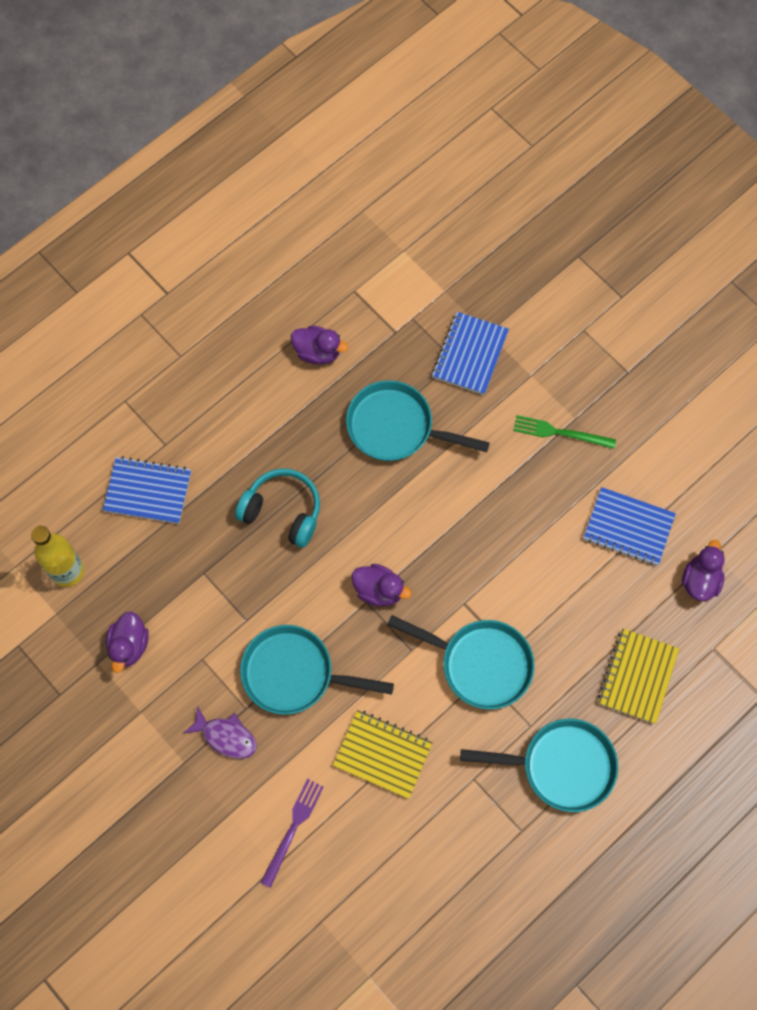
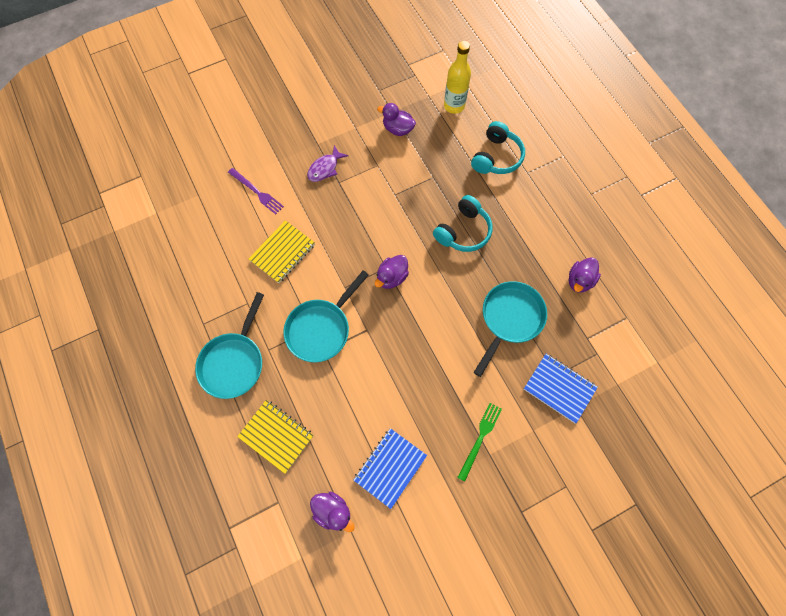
camera: 105 degrees right, 0 degrees up
blue notebook [103,456,191,524] -> turquoise headphones [471,121,525,174]
turquoise pan [240,625,394,715] -> none

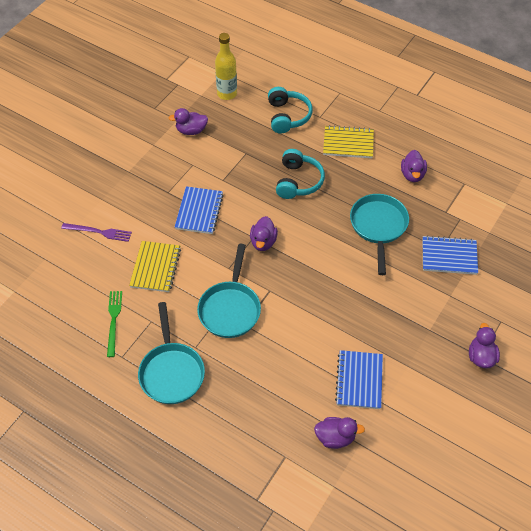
camera: 30 degrees left, 15 degrees down
yellow notebook [237,400,314,474] -> yellow notebook moved to [323,125,374,158]
purple fish [307,145,348,182] -> none
green fork [457,403,502,482] -> green fork moved to [107,291,122,357]
none -> blue notebook [175,186,224,234]
none -> purple duck [469,323,500,368]

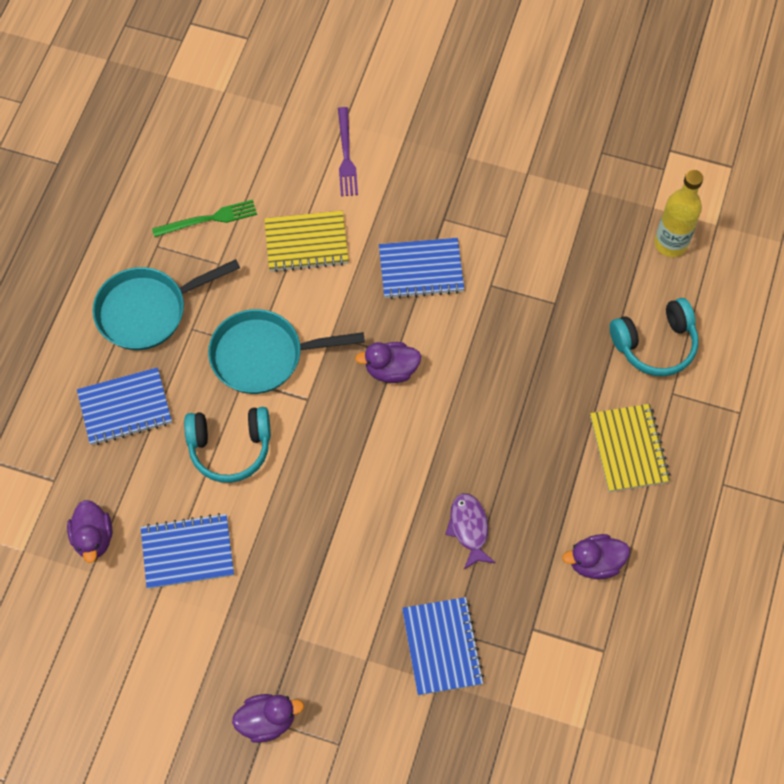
camera: 75 degrees right, 10 degrees up
purple duck [169,108,208,135] -> none
turquoise headphones [276,149,325,199] -> turquoise headphones moved to [184,407,271,483]
turquoise pan [350,194,409,275] -> purple fish [445,493,495,569]
none -> blue notebook [77,367,172,445]

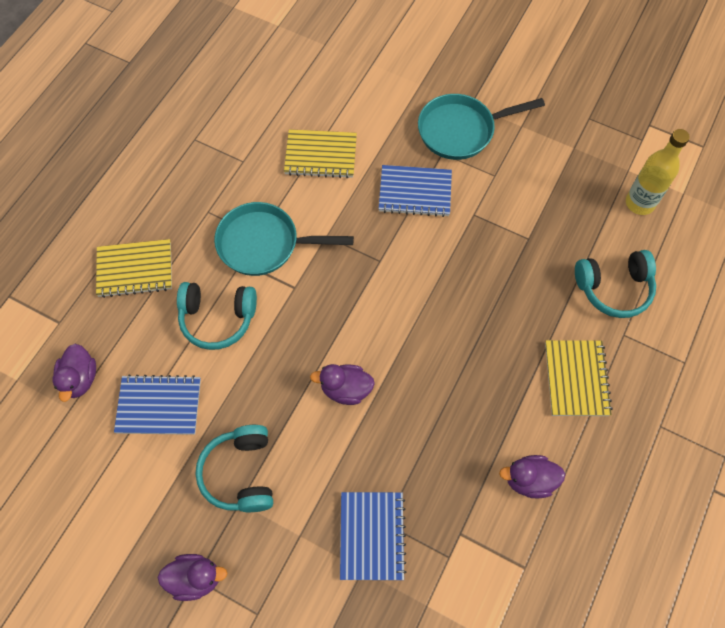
camera: 10 degrees right, 0 degrees up
blue notebook [77,367,172,445] -> yellow notebook [96,239,172,298]
turquoise pan [93,259,240,350] -> turquoise pan moved to [418,94,545,160]
green fork [152,200,257,237] -> none
purple fork [338,107,358,196] -> none
purple duck [355,342,421,383] -> purple duck moved to [310,364,375,405]
purple fish [445,493,495,569] -> none
none -> turquoise headphones [195,425,273,512]

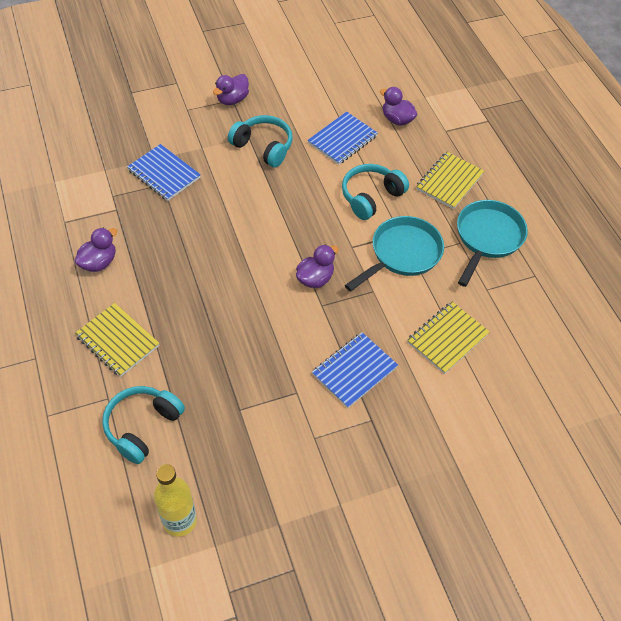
camera: 130 degrees right, 10 degrees down
purple duck [310,364,375,405] -> purple duck moved to [296,244,339,288]
turquoise pan [418,94,545,160] -> turquoise pan moved to [457,200,528,287]

